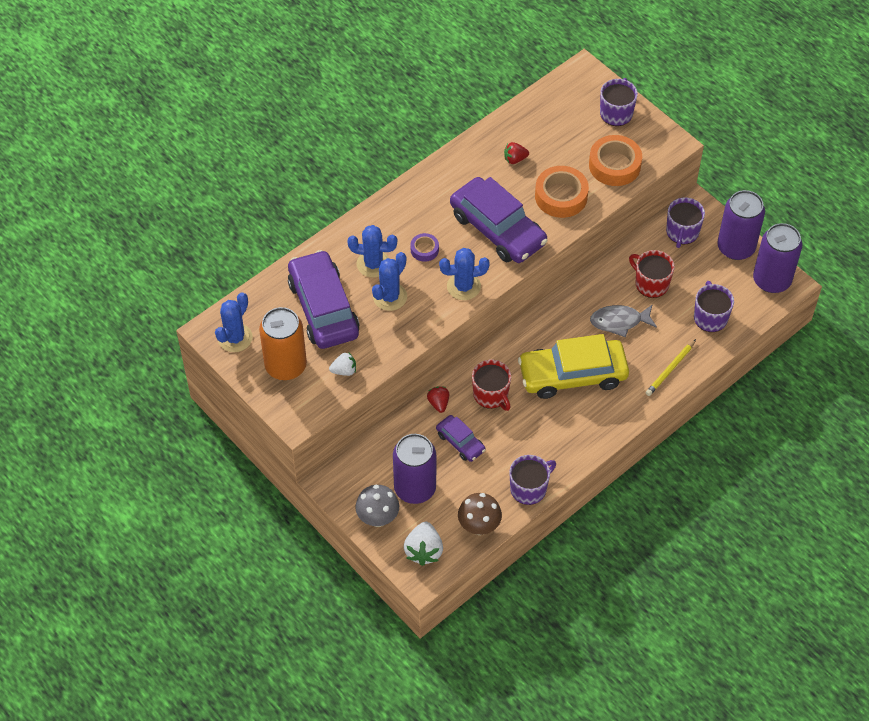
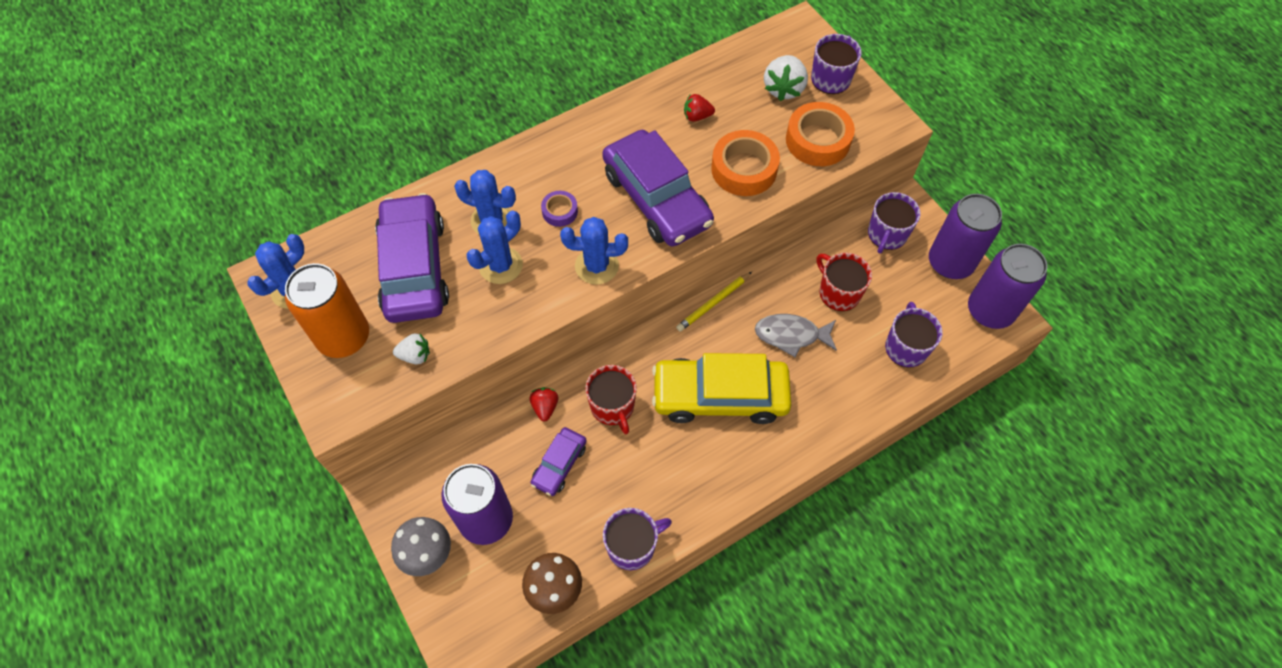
camera: 10 degrees right, 5 degrees up
white strawberry [404,522,443,566] -> white strawberry moved to [764,55,808,101]
purple car [436,415,485,462] -> purple car turned 60 degrees clockwise [530,427,587,496]
yellow pencil [646,339,696,396] -> yellow pencil moved to [676,272,752,332]

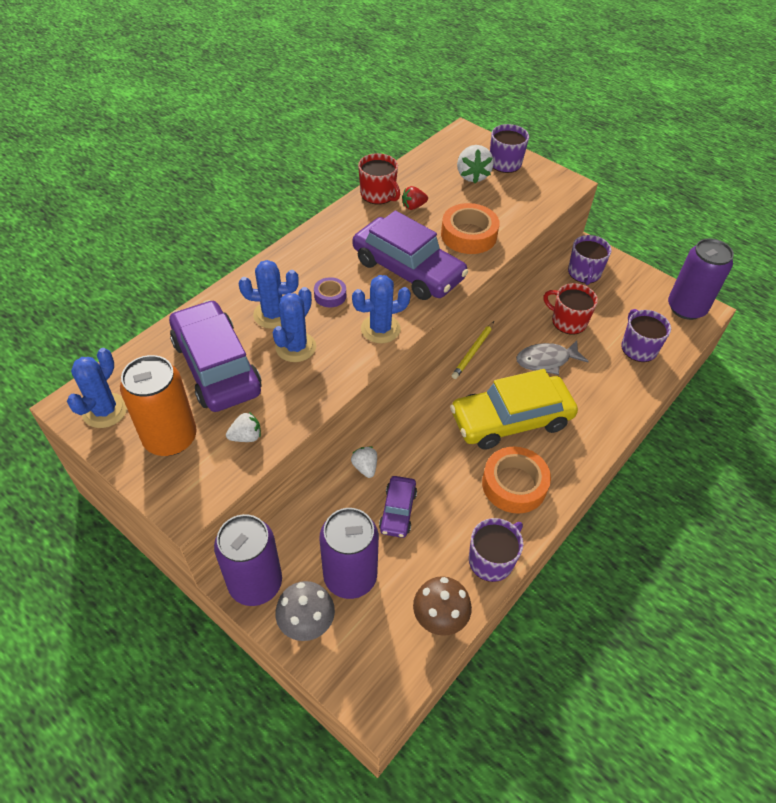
camera: 20 degrees left, 10 degrees down
red strawberry [530,387,558,422] -> white strawberry [351,447,377,478]
red mug [586,365,637,434] -> red mug moved to [358,153,400,204]
orange tape [786,102,855,166] -> orange tape moved to [482,447,551,514]
purple can [929,194,1002,279] -> purple can moved to [214,514,282,606]

